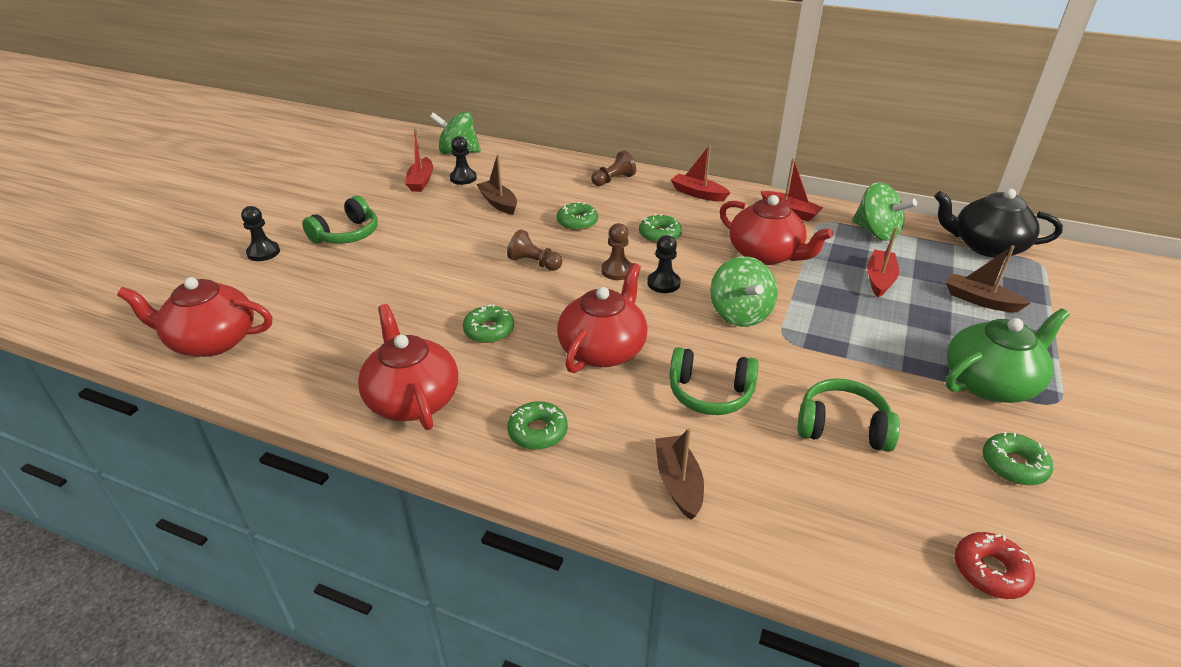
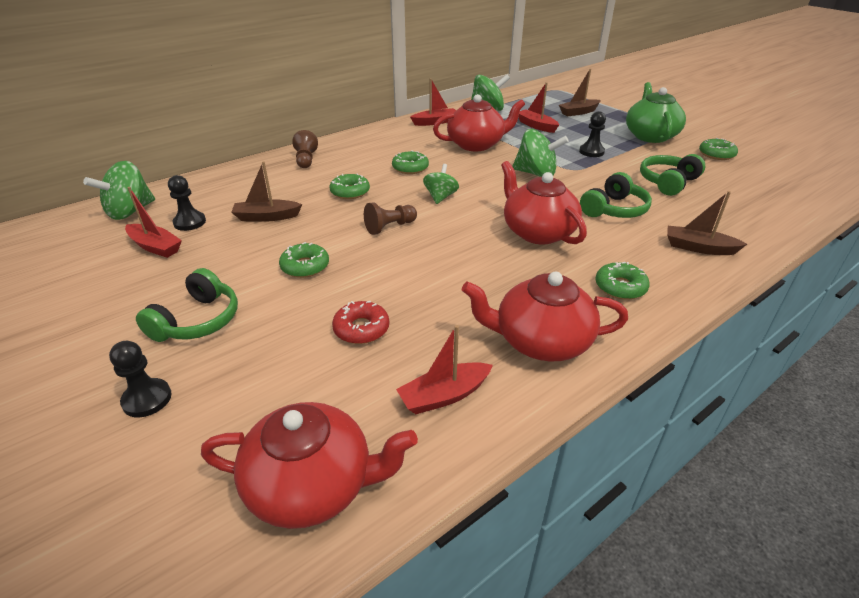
camera: 60 degrees left, 0 degrees up
red teapot [117,277,272,357] -> red teapot turned 120 degrees counterclockwise [201,402,418,529]
green headphones [302,196,378,244] -> green headphones turned 45 degrees clockwise [136,268,238,342]
green donut [463,304,514,343] -> green donut moved to [279,242,329,278]
brown pawn [601,223,632,280] -> green spinning top [423,164,459,204]
black pawn [647,235,681,293] -> black pawn moved to [579,111,606,157]
red boat [671,145,730,202] -> red boat moved to [396,325,493,414]
black teapot [934,189,1063,258] -> none
red donut [955,532,1035,599] -> red donut moved to [332,301,389,344]

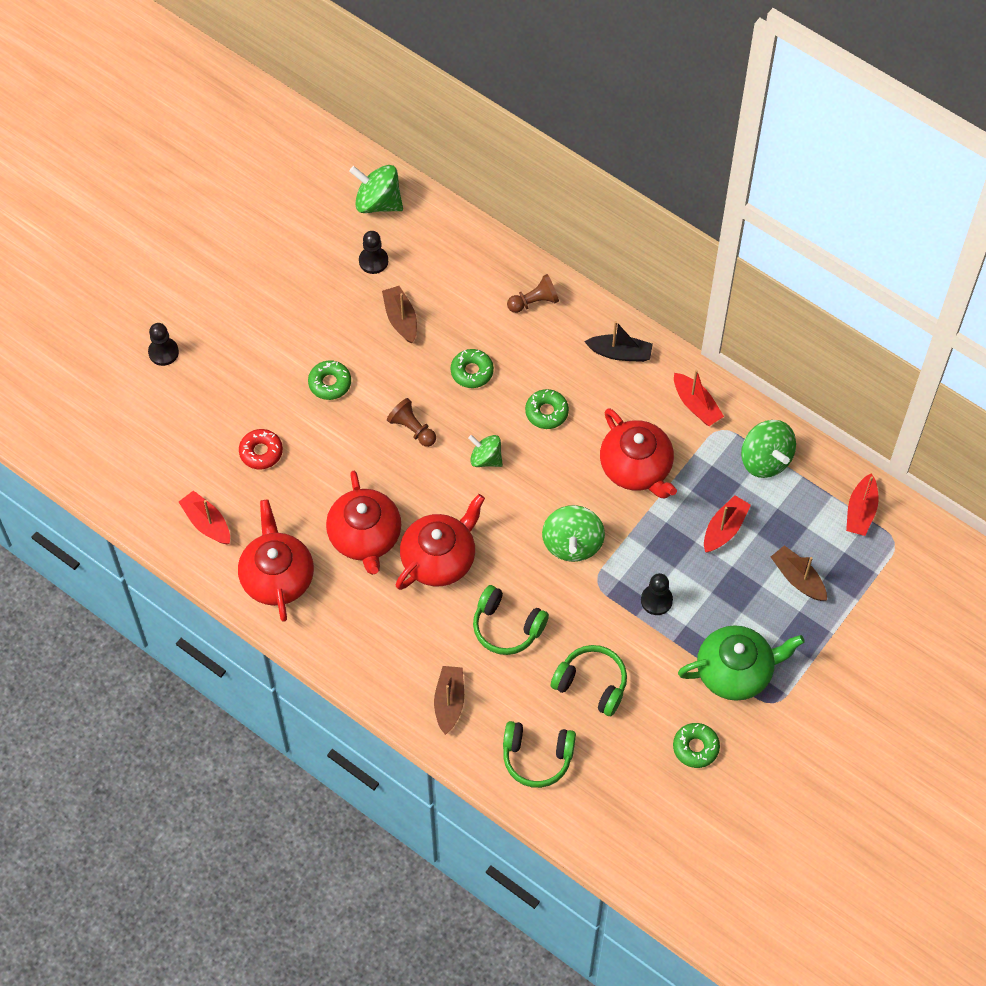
camera: 75 degrees right, 25 degrees up
red boat [125,187,182,258] -> red boat moved to [846,473,879,536]
green headphones [136,268,238,342] -> green headphones moved to [503,721,576,788]
red teapot [201,402,418,529] -> red teapot moved to [326,471,401,575]
green spinning top [423,164,459,204] -> green spinning top turned 150 degrees counterclockwise [468,435,503,467]
green donut [596,262,650,300] -> none
none -> black boat [584,321,653,362]

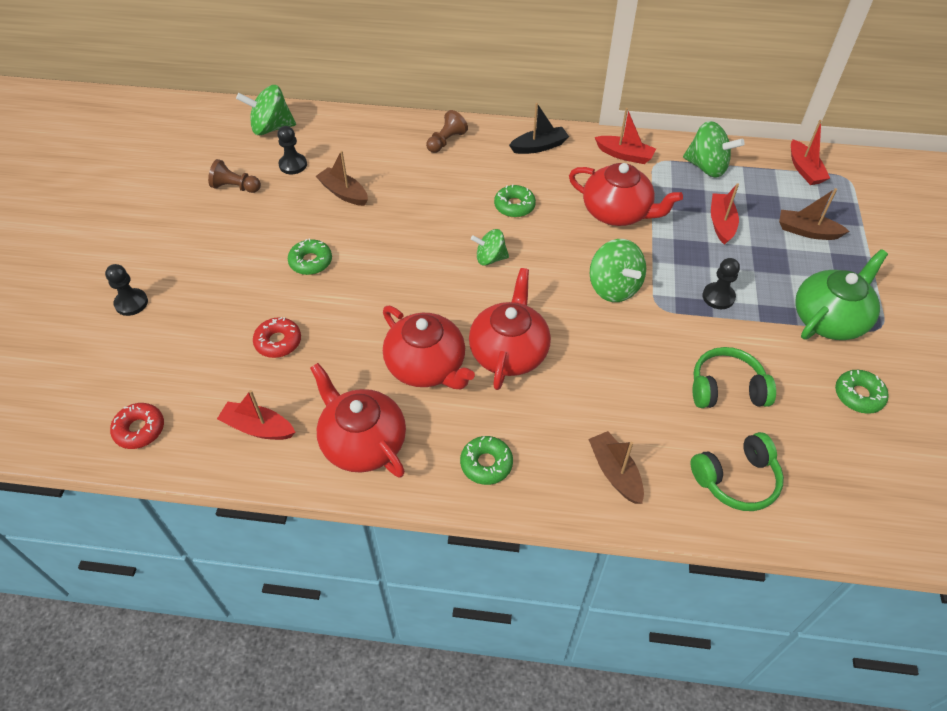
camera: 30 degrees left, 10 degrees down
brown pawn [387,398,436,447] -> brown pawn moved to [208,159,261,193]
green donut [451,349,494,388] -> green donut moved to [460,436,513,485]
green headphones [473,585,549,655] -> none
none -> red donut [110,403,164,449]

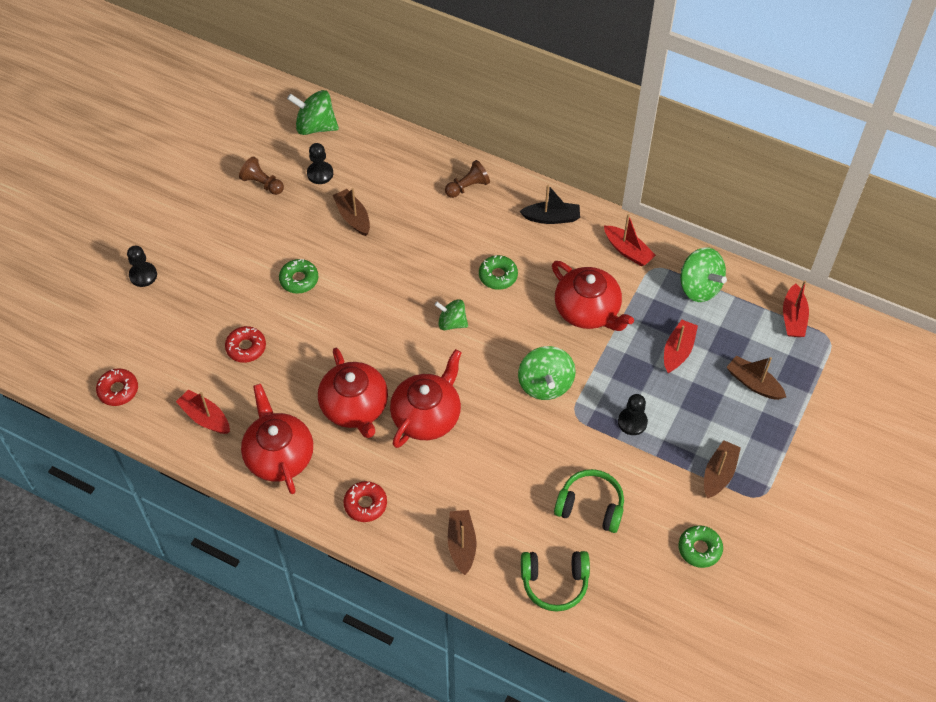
camera: 20 degrees right, 5 degrees up
green donut [460,436,513,485] -> red donut [344,481,387,522]
green teapot [795,249,888,340] -> brown boat [704,440,741,498]

